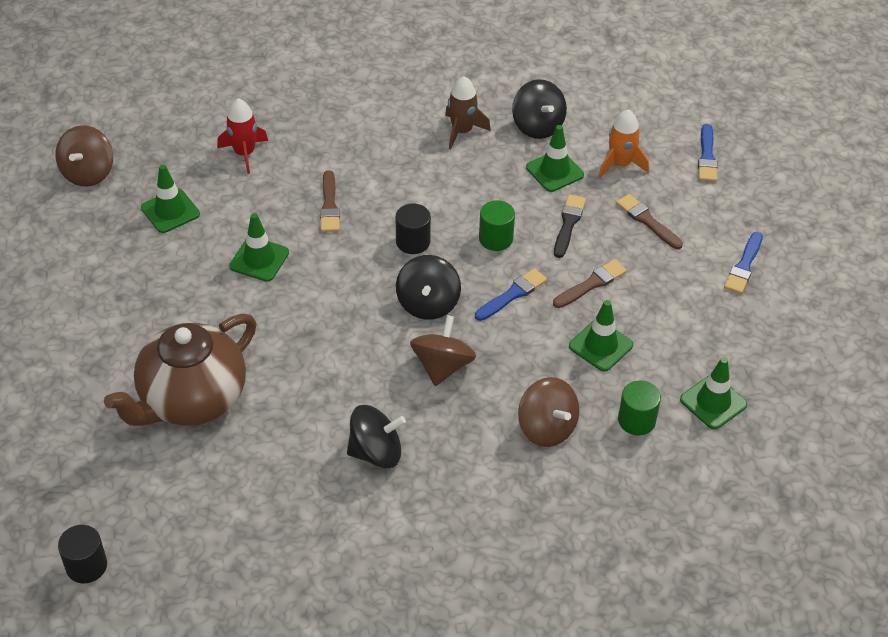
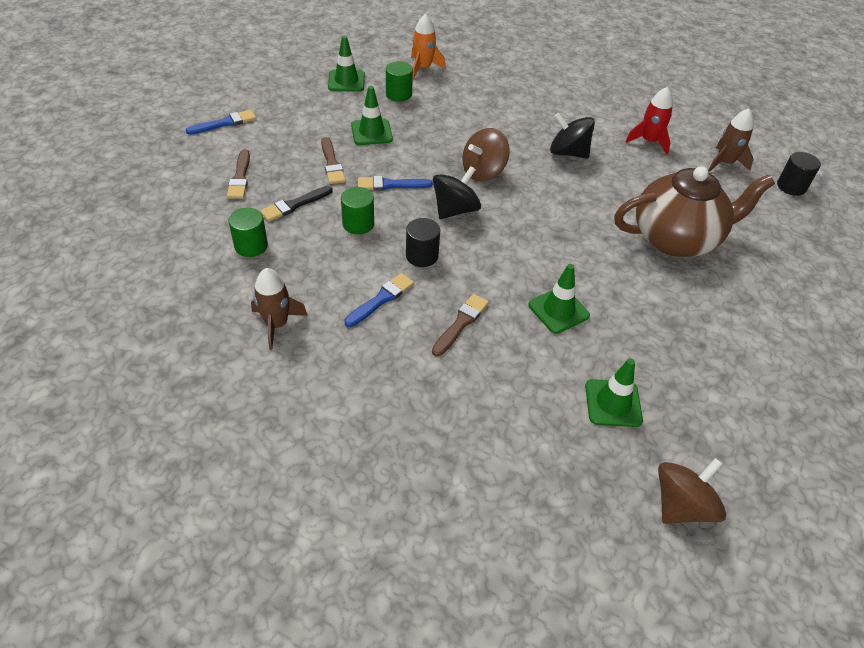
camera: 145 degrees left, 0 degrees up
red rocket [217,98,268,174] -> red rocket moved to [625,87,673,155]
black spinning top [512,79,567,139] -> none
brown spinning top [518,377,579,447] -> none
green traffic cone [526,125,584,192] -> green cylinder [229,208,268,257]
brown brush [553,259,627,308] -> brown brush turned 105 degrees counterclockwise [321,137,346,184]
orange rocket [598,109,649,178] -> orange rocket moved to [411,14,446,79]
blue brush [698,124,718,182] -> blue brush moved to [344,273,414,327]
none -> brown rocket [708,109,754,172]

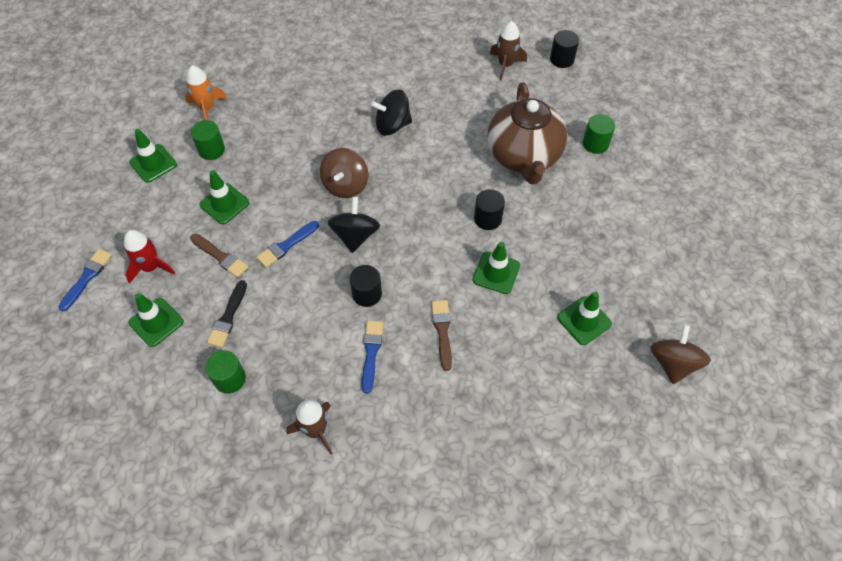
camera: 35 degrees left, 10 degrees up
brown brush [227,149,250,198] -> green traffic cone [129,293,184,347]
green cylinder [341,187,374,235] -> green cylinder moved to [583,114,615,154]
brown teapot [614,166,775,257] -> brown teapot turned 135 degrees clockwise [488,82,567,184]
red rocket [625,87,673,155] -> red rocket moved to [124,230,175,284]
none -> black cylinder [474,189,505,230]

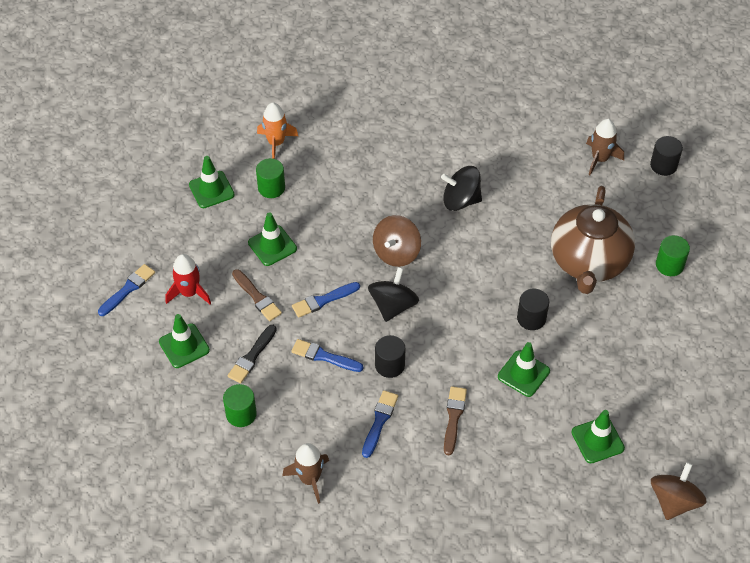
camera: 15 degrees right, 5 degrees down
none -> blue brush [291,339,363,372]

